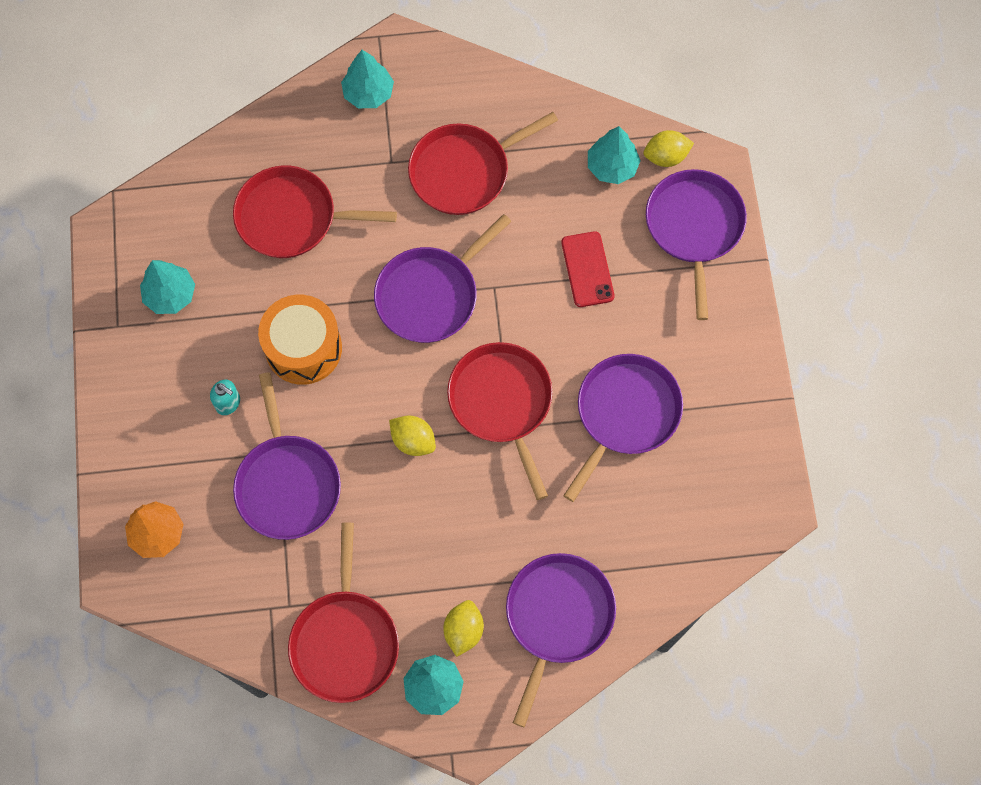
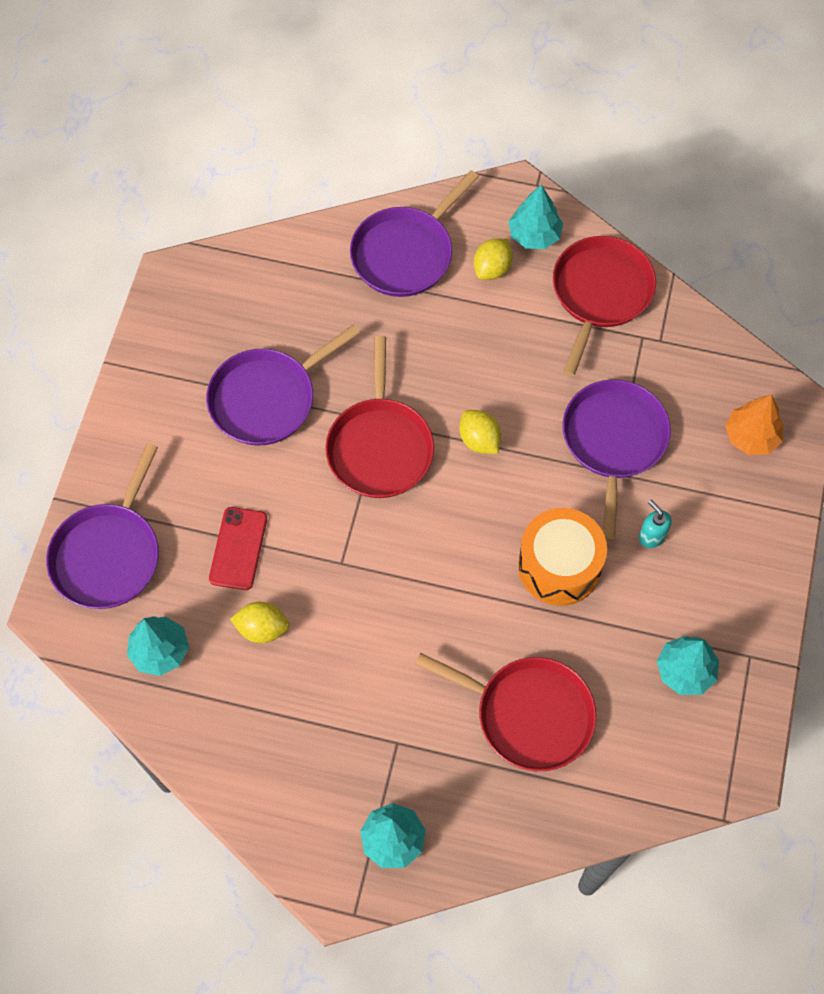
camera: 160 degrees left, 5 degrees down
purple pan [374,214,512,343] -> none
red pan [408,112,558,215] -> none
yellow lemon [643,130,694,167] -> yellow lemon moved to [230,602,290,643]

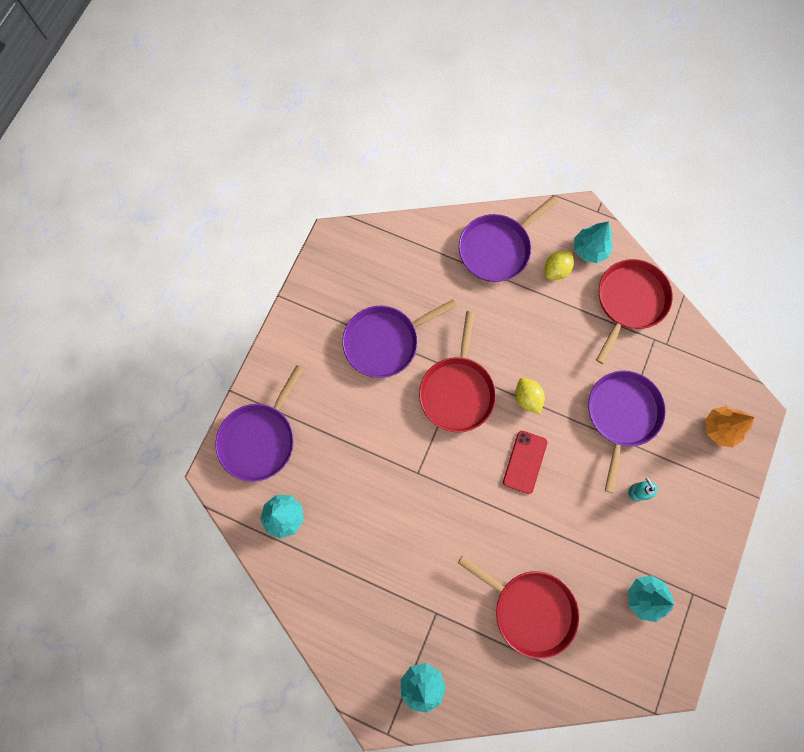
camera: 10 degrees right, 10 degrees up
red phone [209,507,267,590] -> red phone moved to [503,431,547,494]
yellow lemon [230,602,290,643] -> none
orange drum [518,508,607,606] -> none

